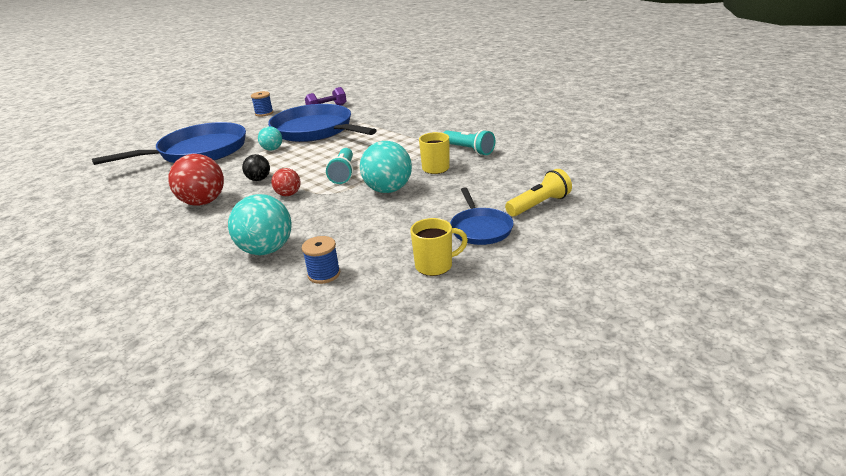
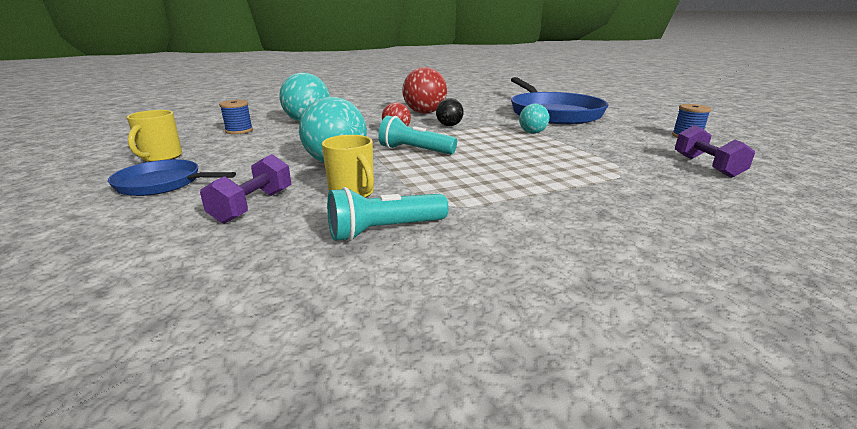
camera: 110 degrees right, 5 degrees down
blue pan [268,104,377,142] -> none
yellow flashlight [505,169,572,216] -> none
none -> purple dumbbell [200,154,292,224]

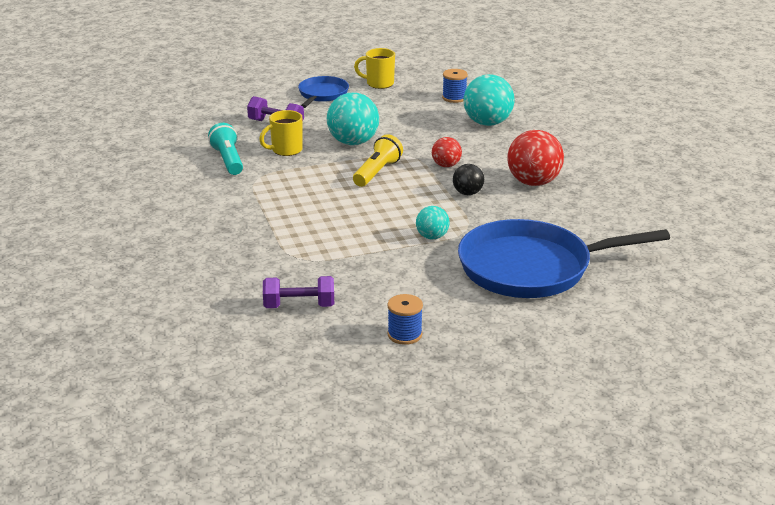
camera: 95 degrees right, 5 degrees up
turquoise flashlight [378,116,457,155] -> yellow flashlight [353,134,403,187]

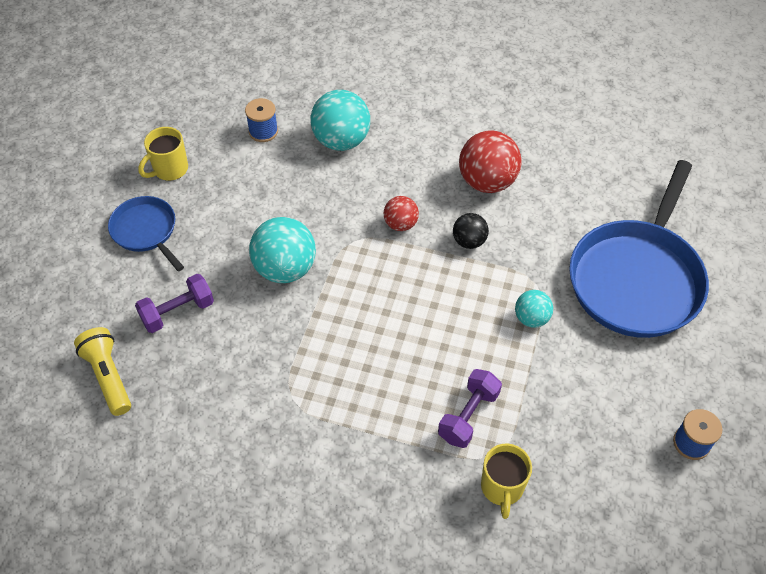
camera: 55 degrees left, 25 degrees up
turquoise flashlight [208,123,243,175] -> none
yellow mug [259,110,303,156] -> yellow mug moved to [481,443,532,519]
purple dumbbell [263,276,334,308] -> purple dumbbell moved to [438,369,502,448]
yellow flashlight [353,134,403,187] -> yellow flashlight moved to [74,327,131,416]

